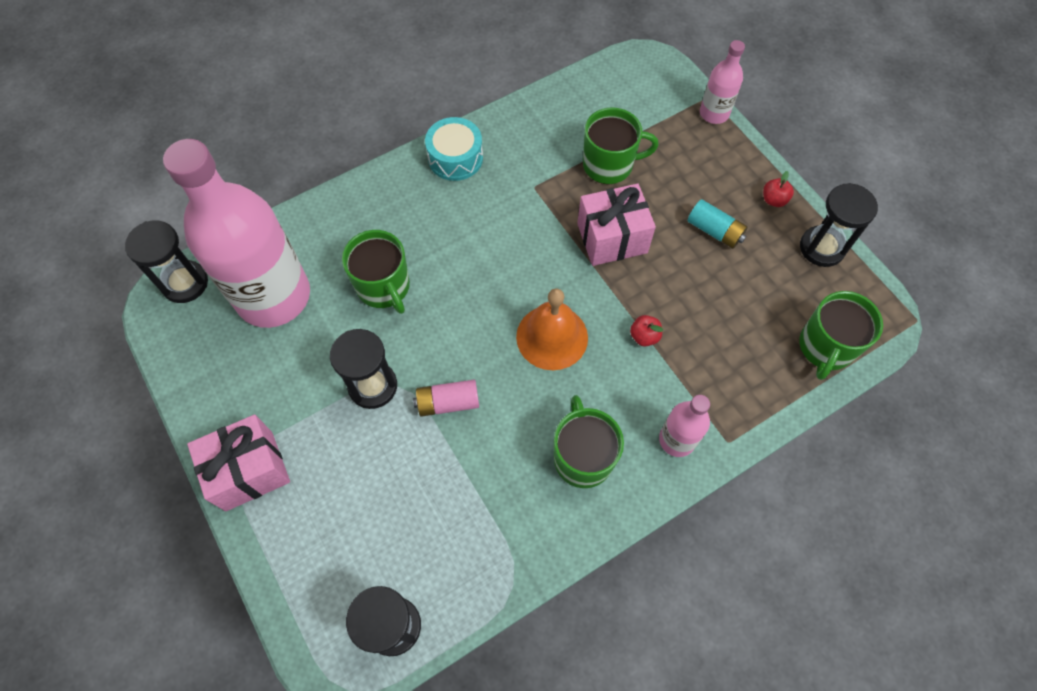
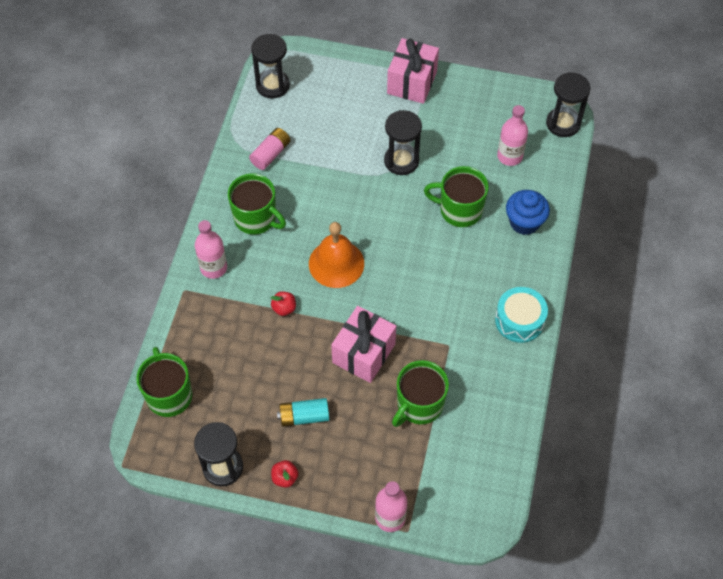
camera: 135 degrees right, 5 degrees down
pink bottle [163,139,310,328] -> pink bottle [497,105,528,166], size x0.45
pink battery [413,380,479,417] -> pink battery moved to [249,128,291,170]
none -> blue cupcake [506,190,550,235]

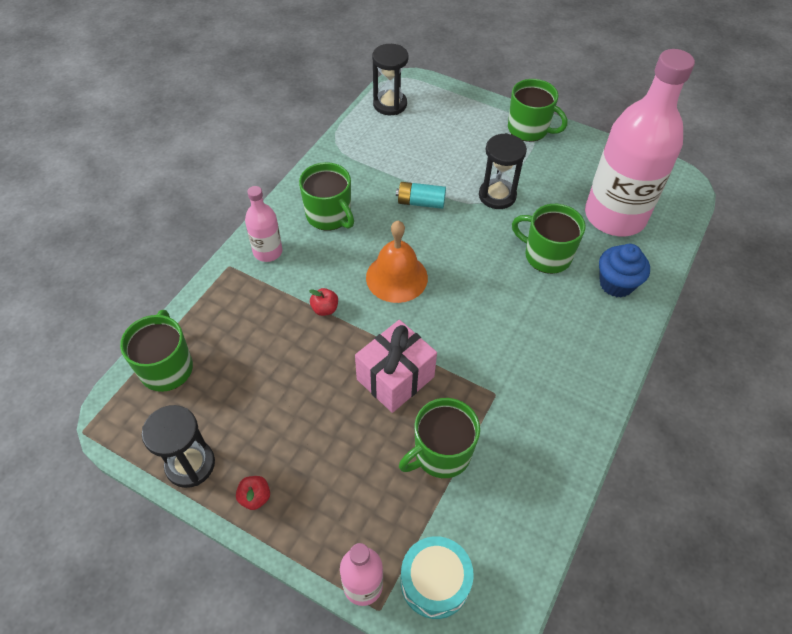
camera: 15 degrees right, 5 degrees down
pink battery [249,128,291,170] -> none
turquoise battery [277,398,329,427] -> turquoise battery moved to [396,182,446,209]
pink gift [387,38,439,104] -> green mug [508,79,568,142]
turquoise drum [495,287,548,343] -> turquoise drum moved to [401,536,474,619]
pink bottle [497,105,528,166] -> pink bottle [585,49,695,236], size x2.21
black hourglass [546,72,591,137] -> none

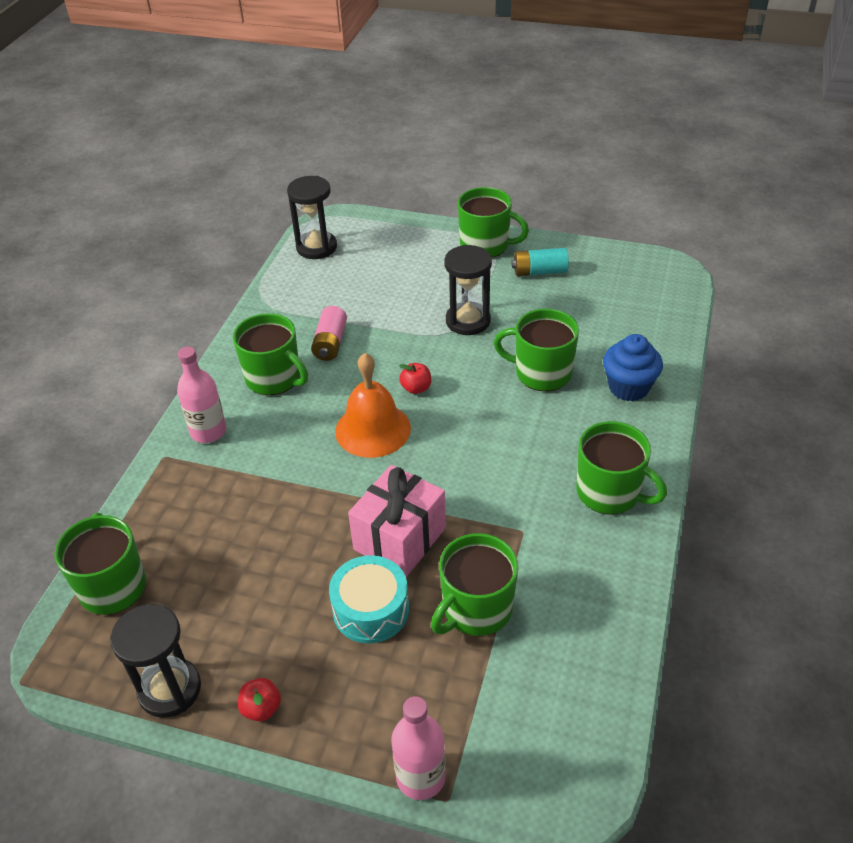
camera: 10 degrees left, 10 degrees down
red apple [309,288,338,316] -> red apple moved to [399,363,431,394]
turquoise battery [396,182,446,209] -> turquoise battery moved to [512,248,569,276]
turquoise drum [401,536,474,619] -> turquoise drum moved to [329,555,409,644]
pink bottle [585,49,695,236] -> none
none -> pink battery [311,306,347,361]
none -> green mug [576,421,667,515]

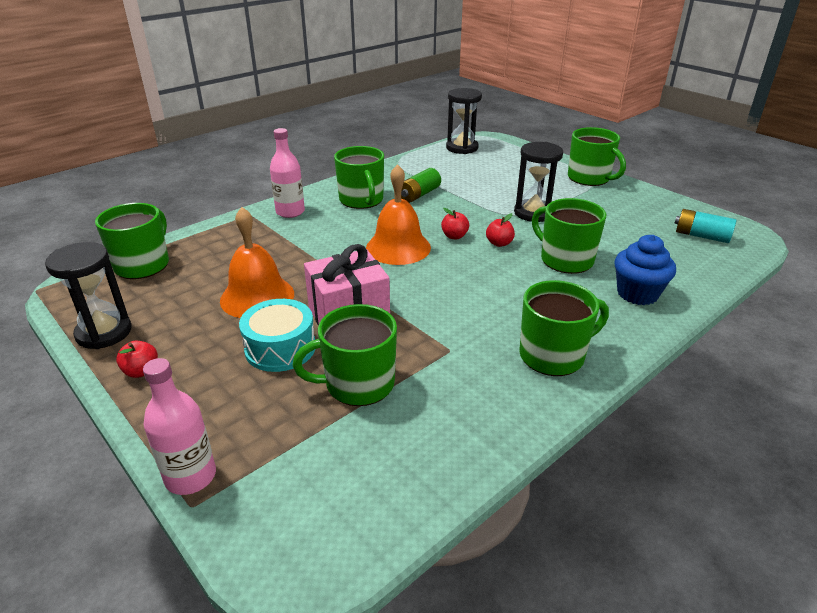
camera: 30 degrees right, 10 degrees down
pink battery [311,306,347,361] -> green battery [401,168,441,203]
turquoise battery [512,248,569,276] -> turquoise battery moved to [674,209,736,243]
green mug [576,421,667,515] -> green mug turned 90 degrees counterclockwise [519,280,609,376]
none -> orange bell [220,207,294,318]
none -> red apple [486,213,515,247]

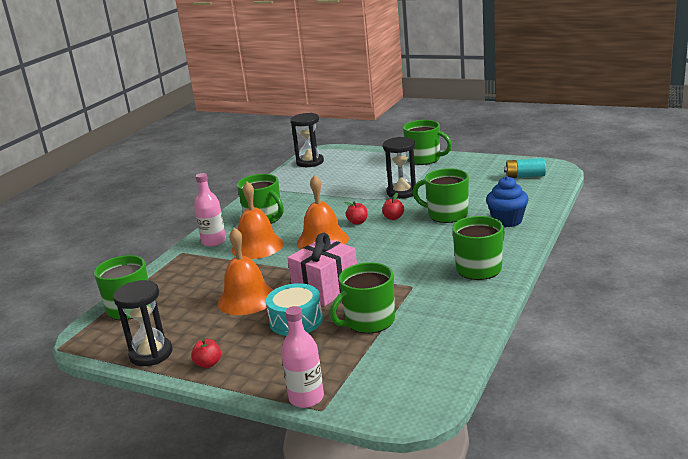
camera: 20 degrees left, 10 degrees down
green battery [401,168,441,203] -> none
none -> orange bell [232,182,284,259]

